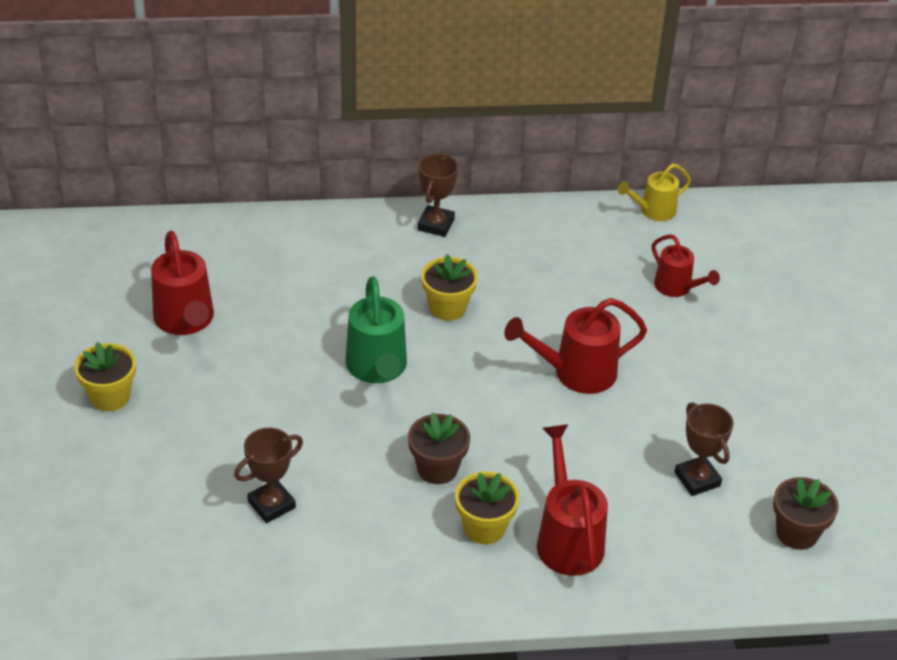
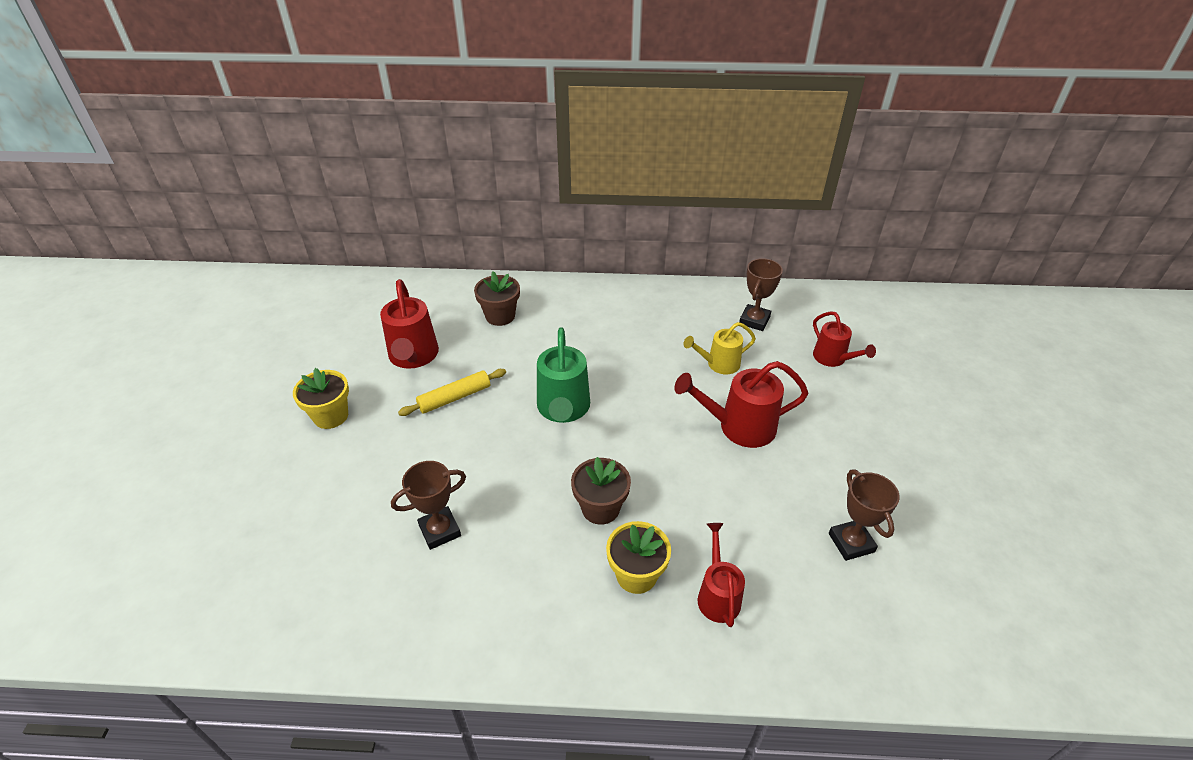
camera: 10 degrees right, 0 degrees up
brown trophy [418,153,458,237] -> brown trophy moved to [739,258,783,331]
yellow flower pot [421,254,478,321] -> none
red watering can [537,424,608,576] -> red watering can [698,523,745,627], size x0.64
yellow watering can [618,164,691,221] -> yellow watering can moved to [683,322,756,374]
brown flower pot [773,477,839,550] -> brown flower pot moved to [474,271,520,326]
none -> yellow rolling pin [398,369,506,416]

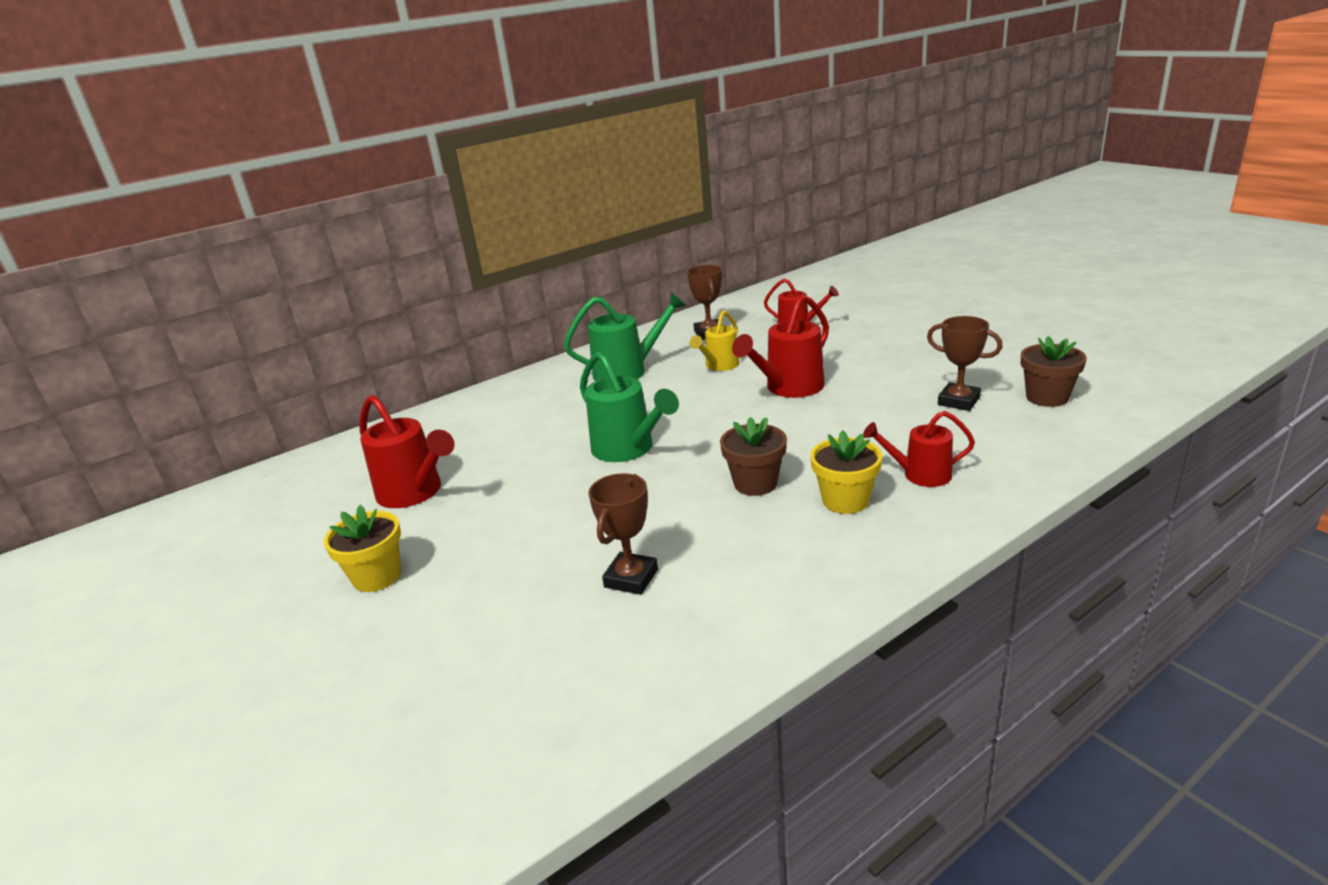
camera: 35 degrees left, 15 degrees down
yellow rolling pin [398,369,506,416] -> none
brown flower pot [474,271,520,326] -> brown flower pot moved to [1021,336,1087,407]
red watering can [698,523,745,627] -> red watering can turned 45 degrees counterclockwise [863,411,975,487]
none -> green watering can [564,292,686,381]

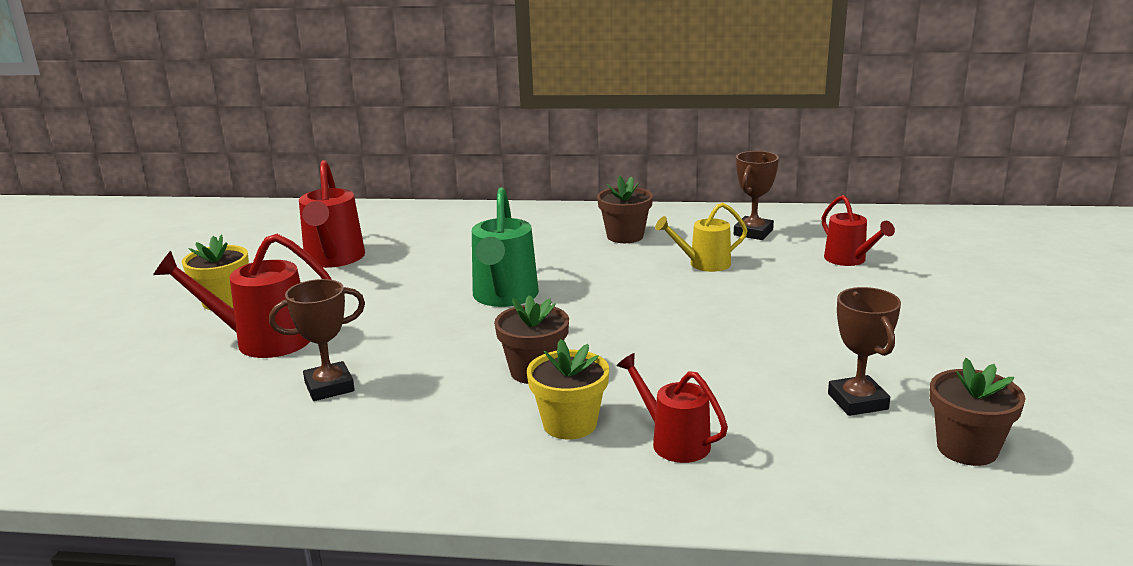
camera: 40 degrees right, 5 degrees down
green watering can [564,292,686,381] -> brown flower pot [597,176,653,243]
red watering can [732,295,829,398] -> red watering can moved to [153,234,332,358]

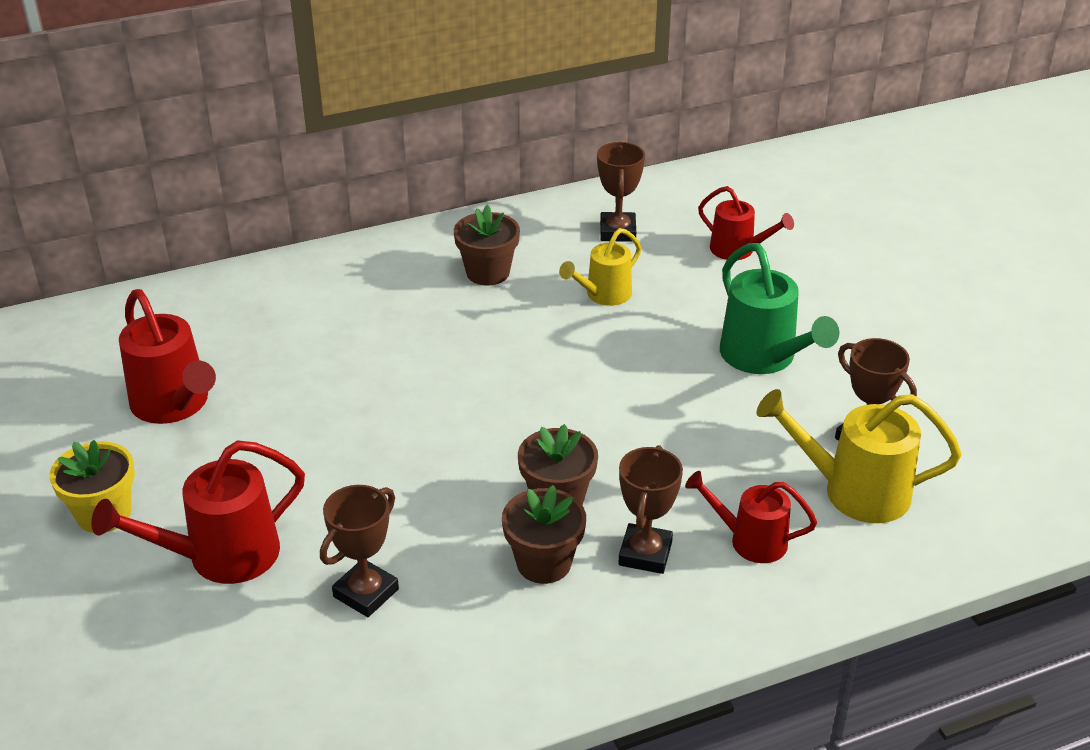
camera: 30 degrees left, 15 degrees up
green watering can [472,187,539,307] -> green watering can moved to [720,243,839,374]
yellow flower pot [527,339,609,440] -> brown trophy [618,445,683,574]
brown flower pot [930,358,1026,466] -> brown flower pot moved to [502,485,586,584]
none -> yellow watering can [757,389,962,523]

